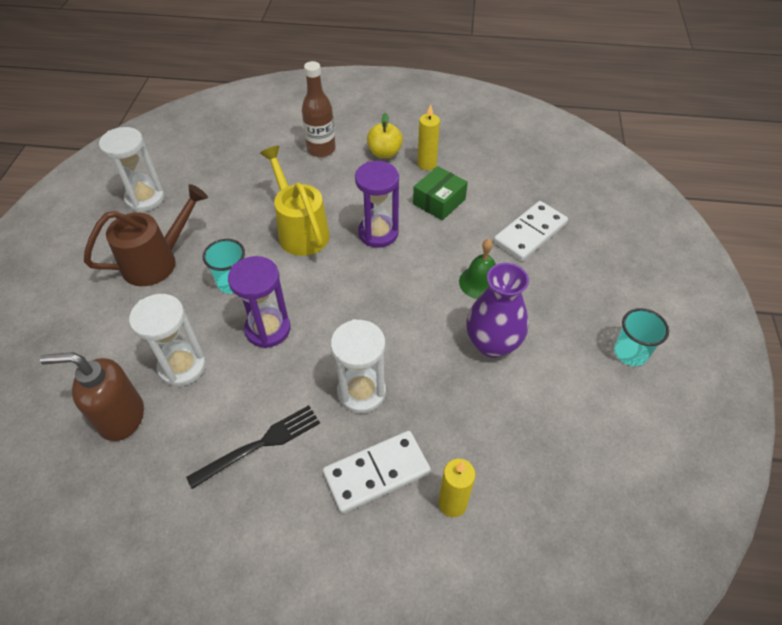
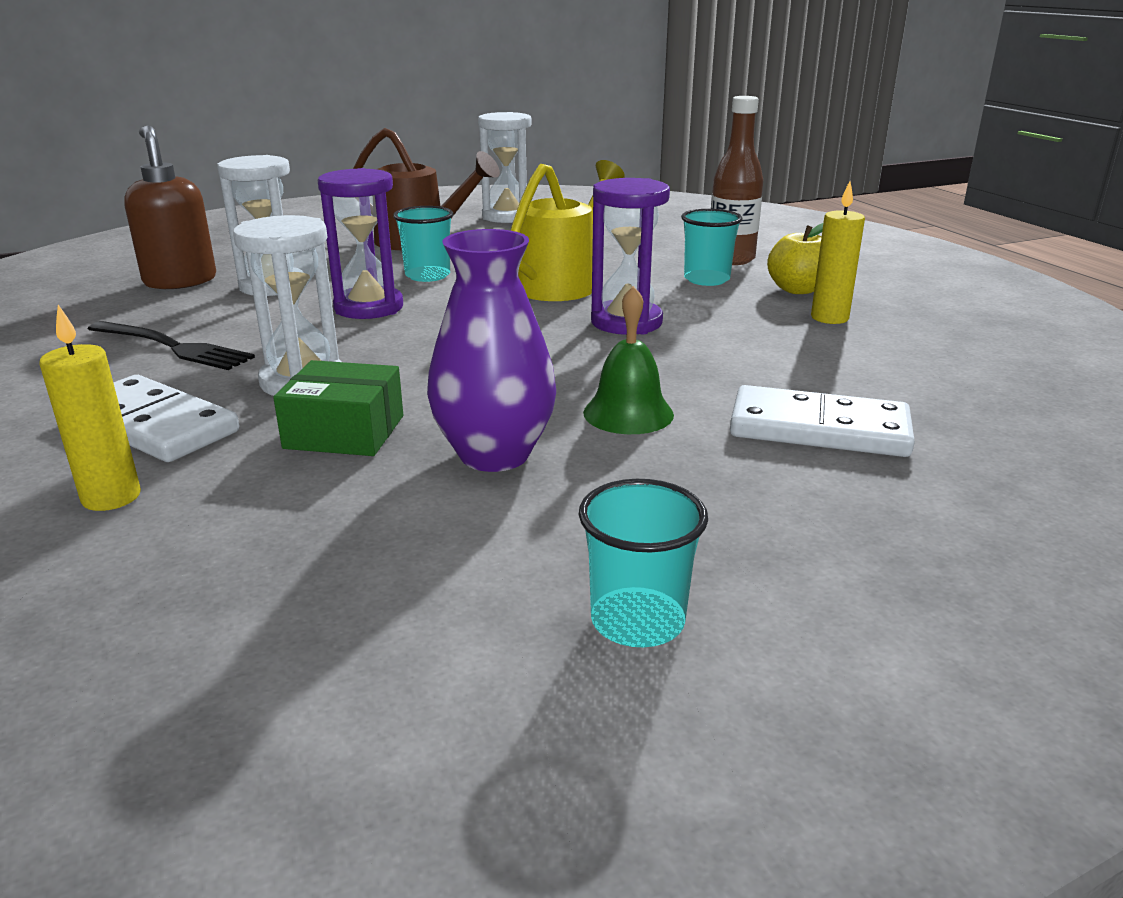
camera: 60 degrees right, 25 degrees down
green box [413,166,468,221] -> green box moved to [273,360,403,456]
none -> turquoise cup [681,209,742,286]

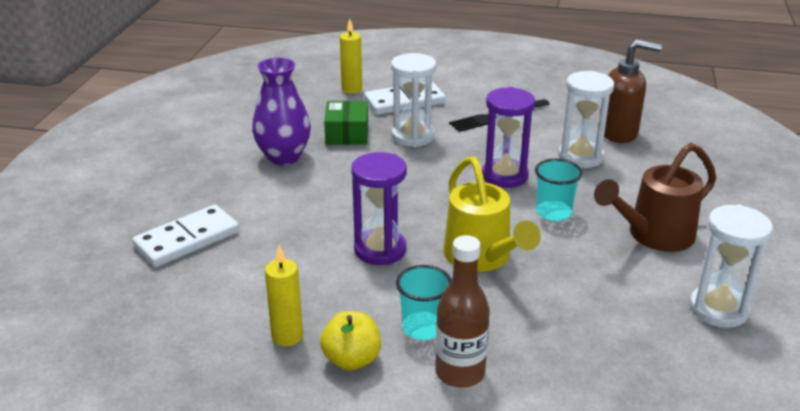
camera: 125 degrees right, 5 degrees up
green box [273,360,403,456] -> green box turned 45 degrees counterclockwise [324,101,368,145]
turquoise cup [579,479,708,647] -> none
green bell [583,286,674,434] -> none

